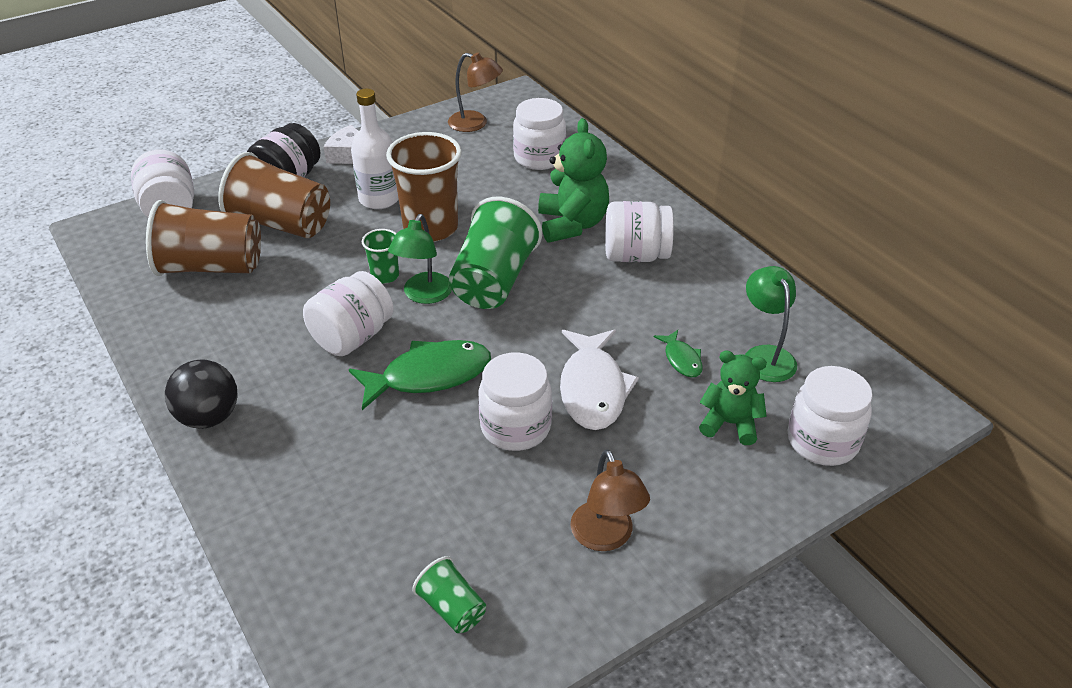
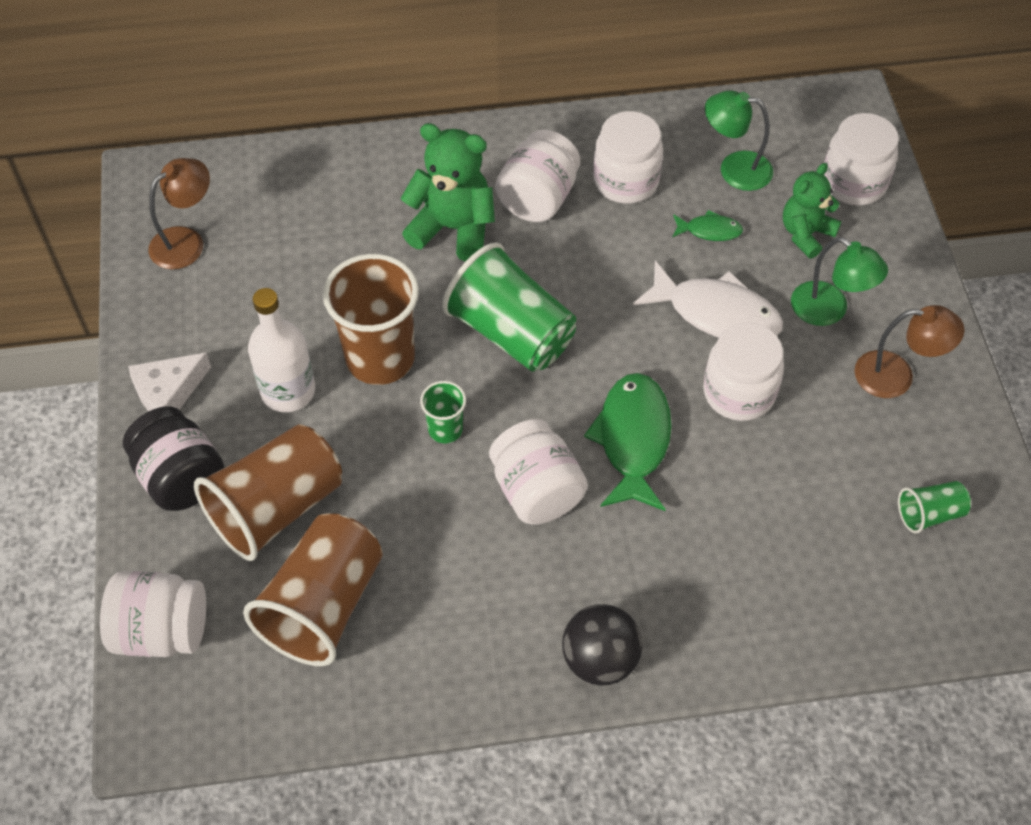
camera: 65 degrees left, 15 degrees up
green lamp [388,214,452,304] -> green lamp moved to [791,237,888,326]
white jar [513,98,566,170] -> white jar moved to [593,111,663,204]

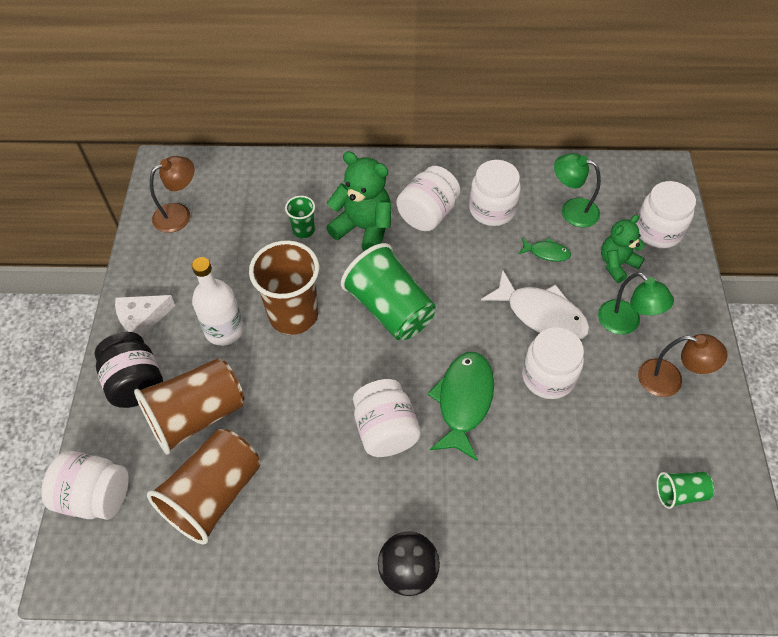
camera: 10 degrees right, 0 degrees up
green cup [420,381,466,443] -> green cup moved to [285,196,315,238]

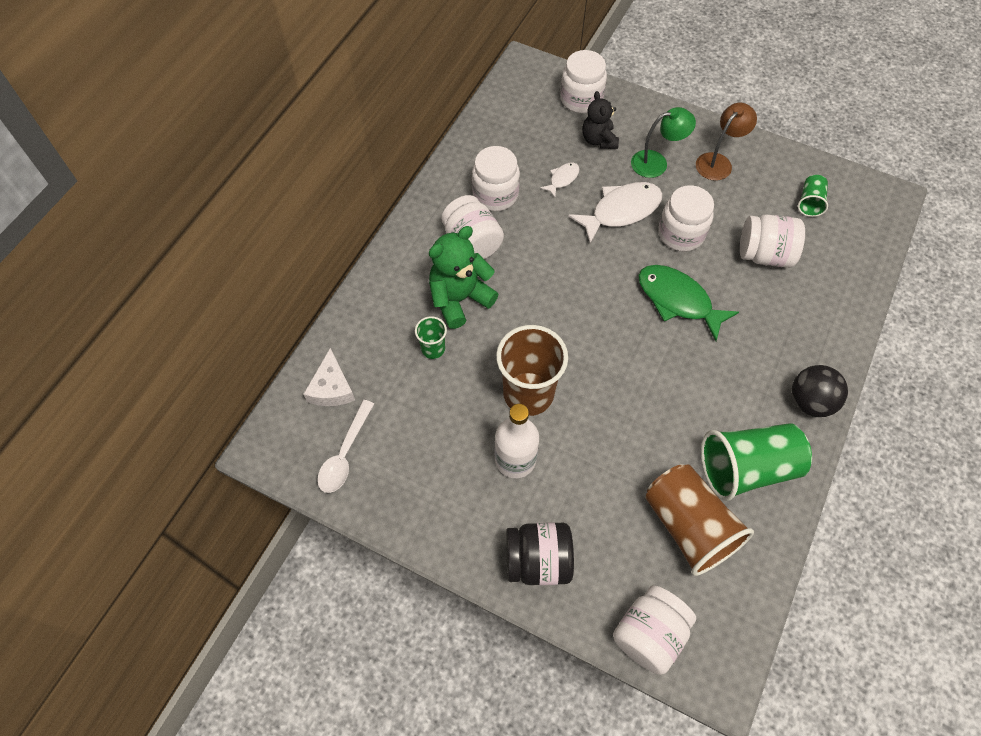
camera: 65 degrees left, 5 degrees up
white cheese [115,295,176,337] -> white cheese moved to [303,348,355,406]
brown cup [134,358,245,454] -> none
brown lamp [150,156,194,233] -> white spoon [317,400,374,493]
green cup [341,243,436,340] -> green cup moved to [701,423,812,501]
white jar [353,379,421,457] -> white jar moved to [740,215,805,268]
green fish [519,238,571,262] -> white fish [540,162,580,197]
green lamp [554,153,601,227] -> none
green teddy bear [601,215,645,283] -> black teddy bear [582,91,619,149]

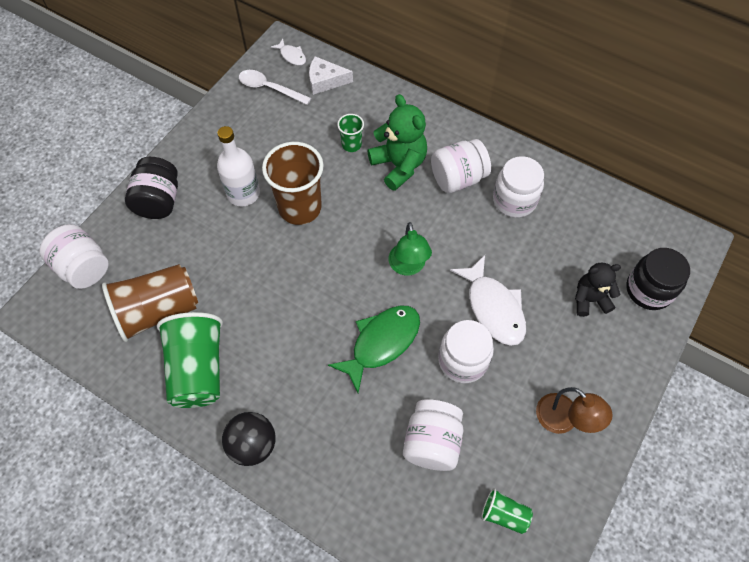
camera: 95 degrees right, 0 degrees up
white fish [540,162,580,197] -> white fish moved to [271,39,306,66]
white jar [560,50,607,113] -> black jar [626,248,690,310]
green lamp [631,107,696,178] -> green lamp moved to [388,222,432,276]

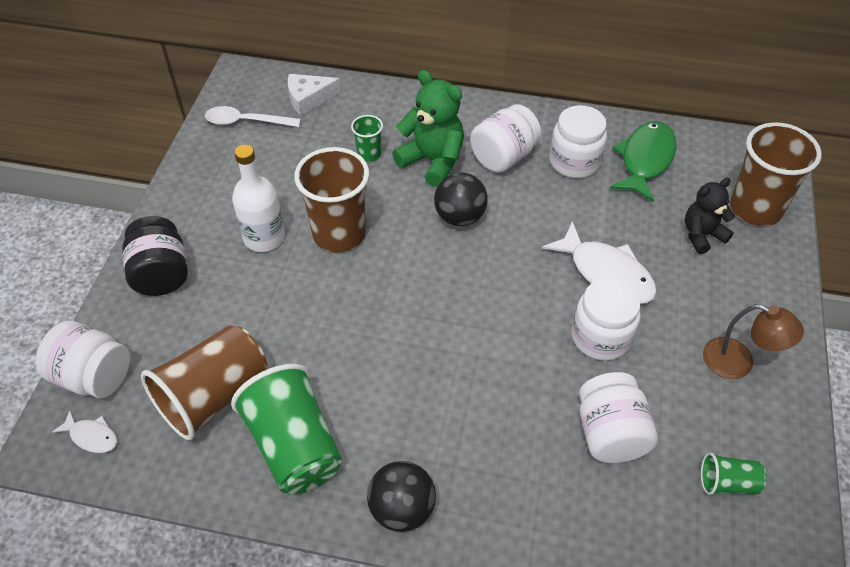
camera: 20 degrees left, 10 degrees down
white fish [271,39,306,66] -> white fish moved to [52,410,117,453]
green fish [328,305,420,393] -> green fish moved to [610,121,677,202]
green lamp [388,222,432,276] -> none
black jar [626,248,690,310] -> brown cup [730,122,822,226]
none -> black ball [434,172,488,226]

